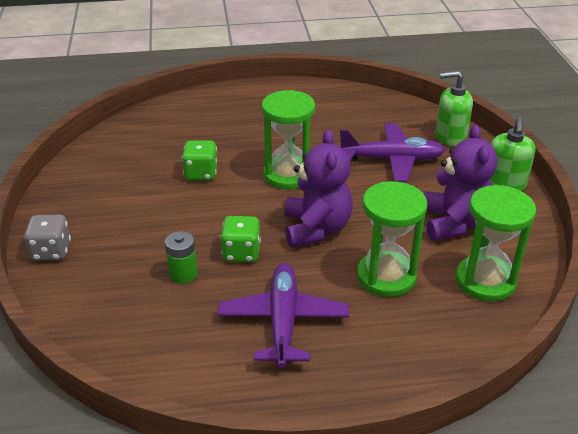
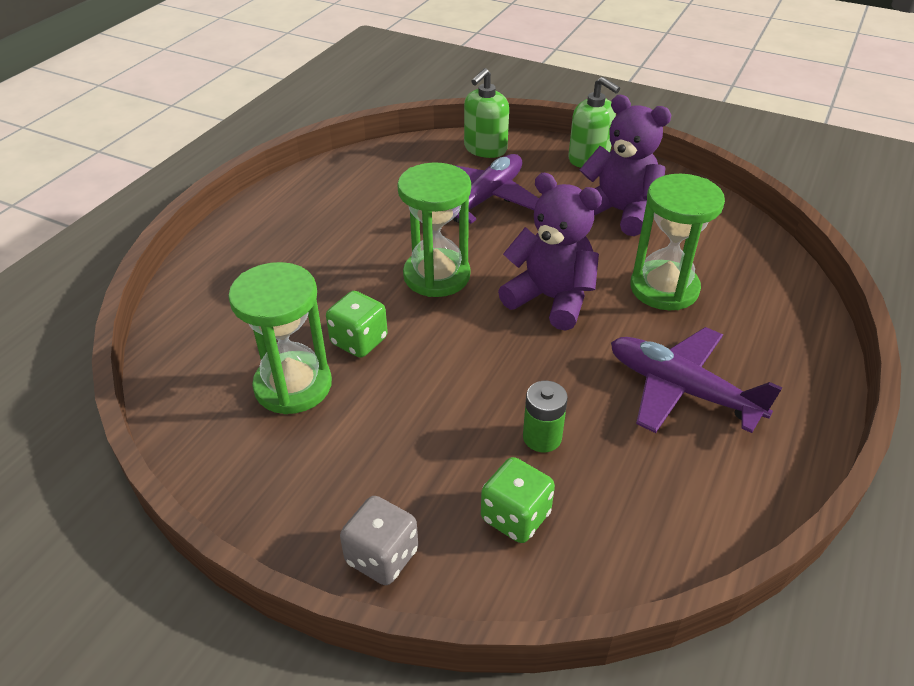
camera: 55 degrees left, 5 degrees up
green dice [220,216,261,262] -> green dice moved to [481,457,555,543]
green hourglass [456,185,536,302] -> green hourglass moved to [228,262,332,414]

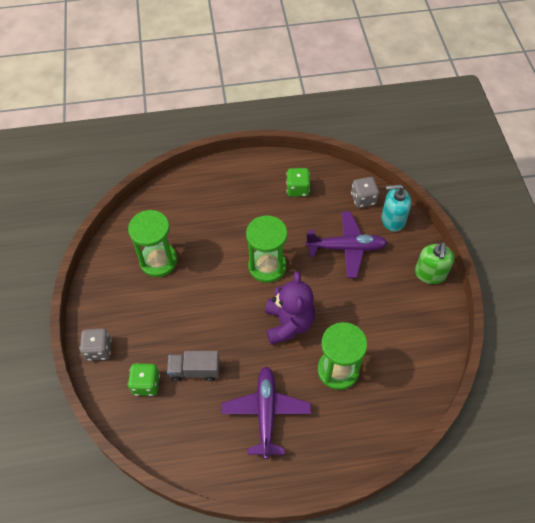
camera: 55 degrees right, 15 degrees up
green dice [326,291,388,358] -> green dice moved to [286,168,310,197]
green soap dispenser [464,68,509,158] -> turquoise soap dispenser [381,184,411,232]
green battery [523,381,568,452] -> grey truck [167,351,220,381]
purple teddy bear [580,95,671,236] -> none
none -> grey dice [351,177,379,208]

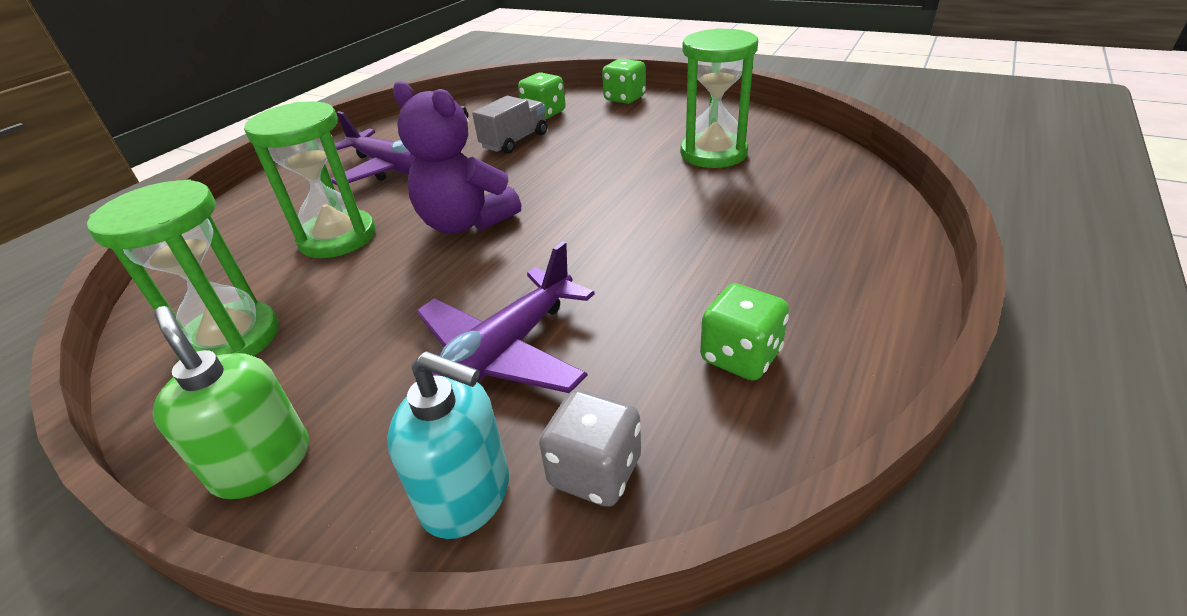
camera: 130 degrees right, 20 degrees down
grey dice [80,328,111,361] -> green dice [602,59,646,104]
green hourglass [246,215,287,283] -> green hourglass moved to [87,179,279,360]
turquoise soap dispenser [381,184,411,232] -> turquoise soap dispenser turned 75 degrees clockwise [387,351,509,539]

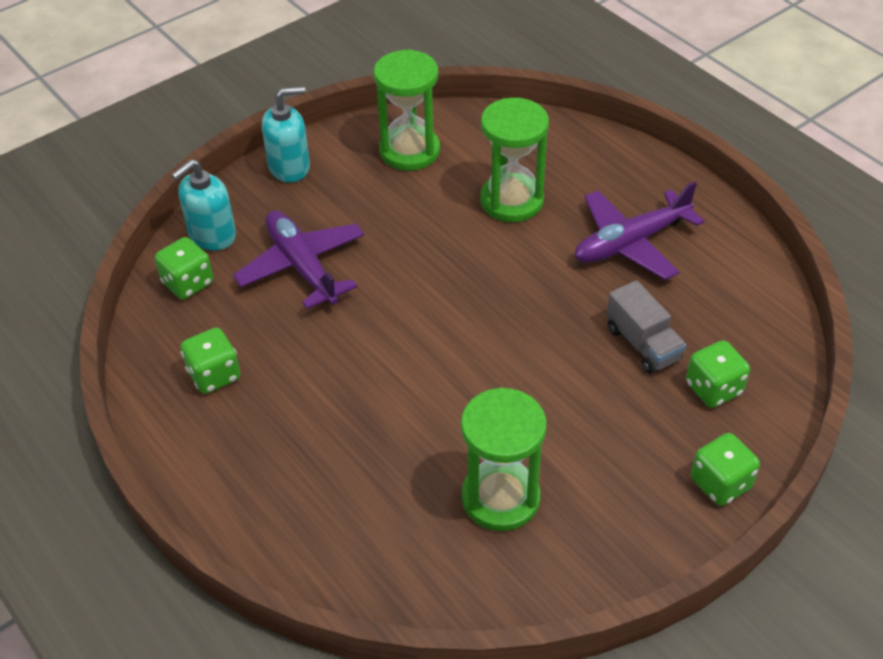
camera: 110 degrees right, 10 degrees up
green soap dispenser [153,306,309,499] -> turquoise soap dispenser [262,86,310,183]
purple teddy bear [393,81,521,234] -> none
grey dice [539,389,641,507] -> green dice [155,237,213,299]

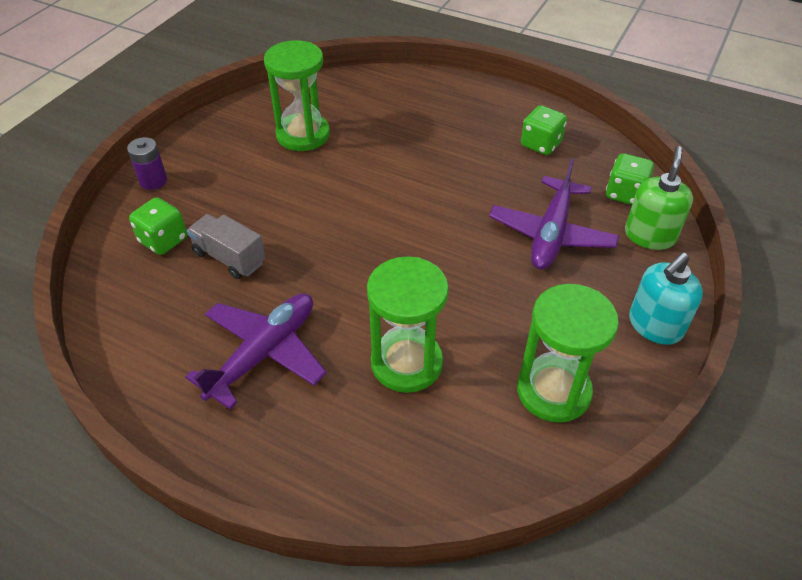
camera: 155 degrees right, 0 degrees up
turquoise soap dispenser [171,159,236,251] -> green soap dispenser [625,146,693,250]
purple plane [233,210,364,309] -> purple plane turned 75 degrees clockwise [489,158,619,269]
green dice [691,433,760,506] -> purple battery [127,137,167,190]

